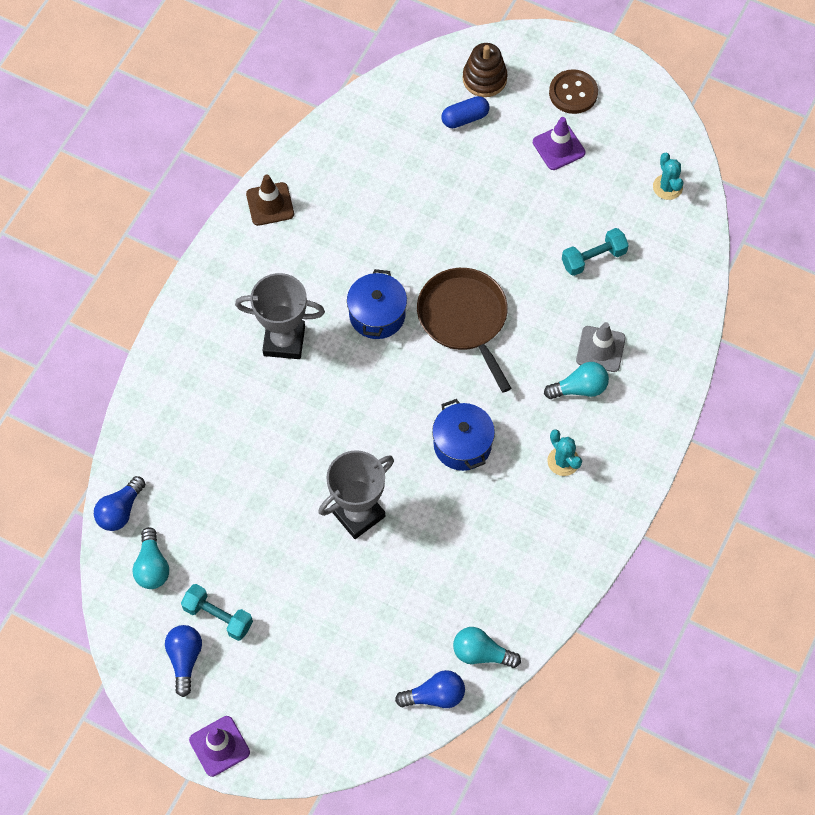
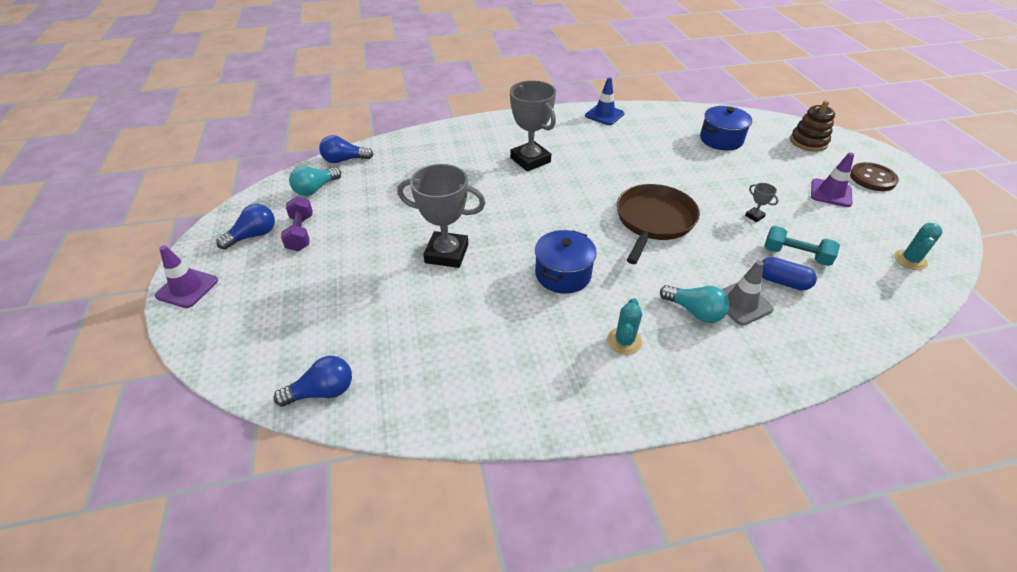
camera: 50 degrees right, 20 degrees down
turquoise dumbbell [181,584,253,641] -> purple dumbbell [281,196,313,251]
brown traffic cone [246,175,294,226] -> blue traffic cone [585,77,624,125]
blue pot [347,269,407,339] -> blue pot moved to [700,106,752,151]
blue light bulb [395,670,465,708] -> blue light bulb turned 60 degrees counterclockwise [273,356,352,406]
blue capsule [441,96,489,128] -> blue capsule moved to [762,257,817,290]
turquoise light bulb [453,627,521,668] -> none
none -> grey trophy [745,183,779,222]

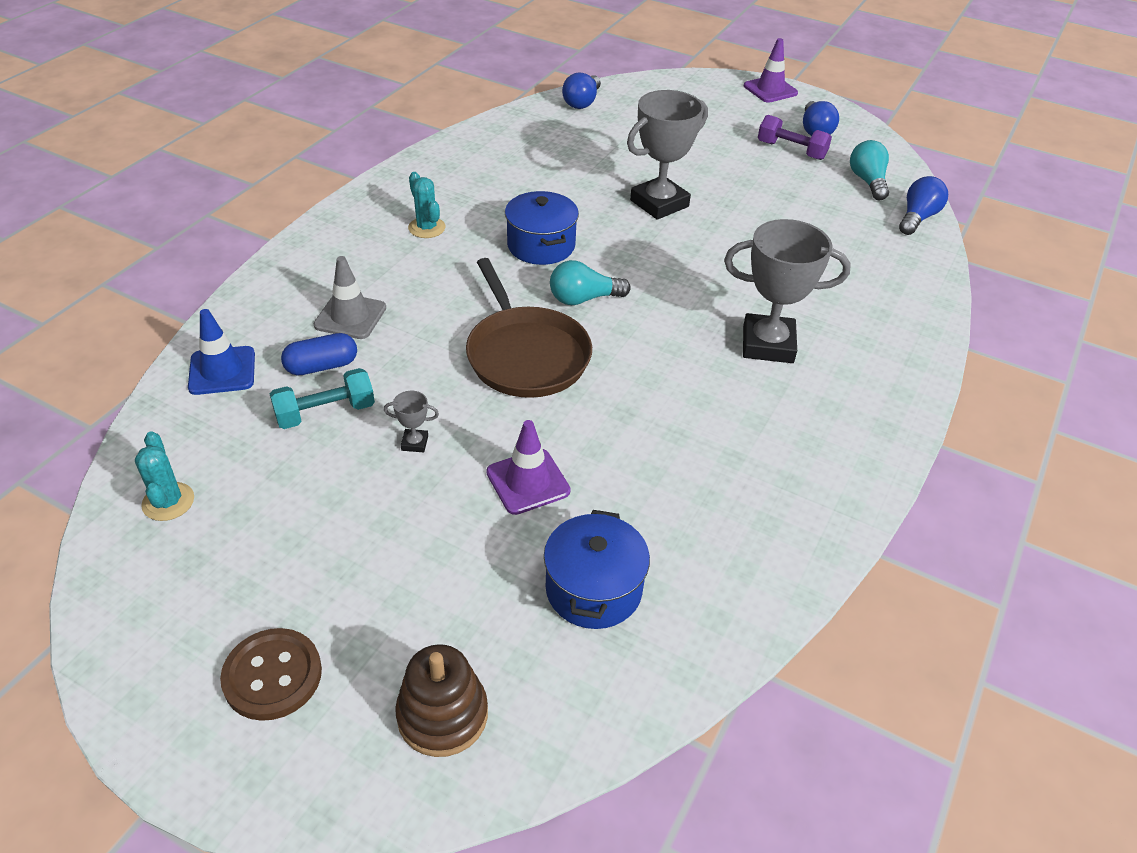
camera: 130 degrees right, 0 degrees up
blue traffic cone [585,77,624,125] -> blue traffic cone moved to [188,309,255,395]
turquoise light bulb [660,285,730,323] -> turquoise light bulb moved to [550,260,631,305]
purple traffic cone [811,152,854,207] -> purple traffic cone moved to [486,420,571,515]

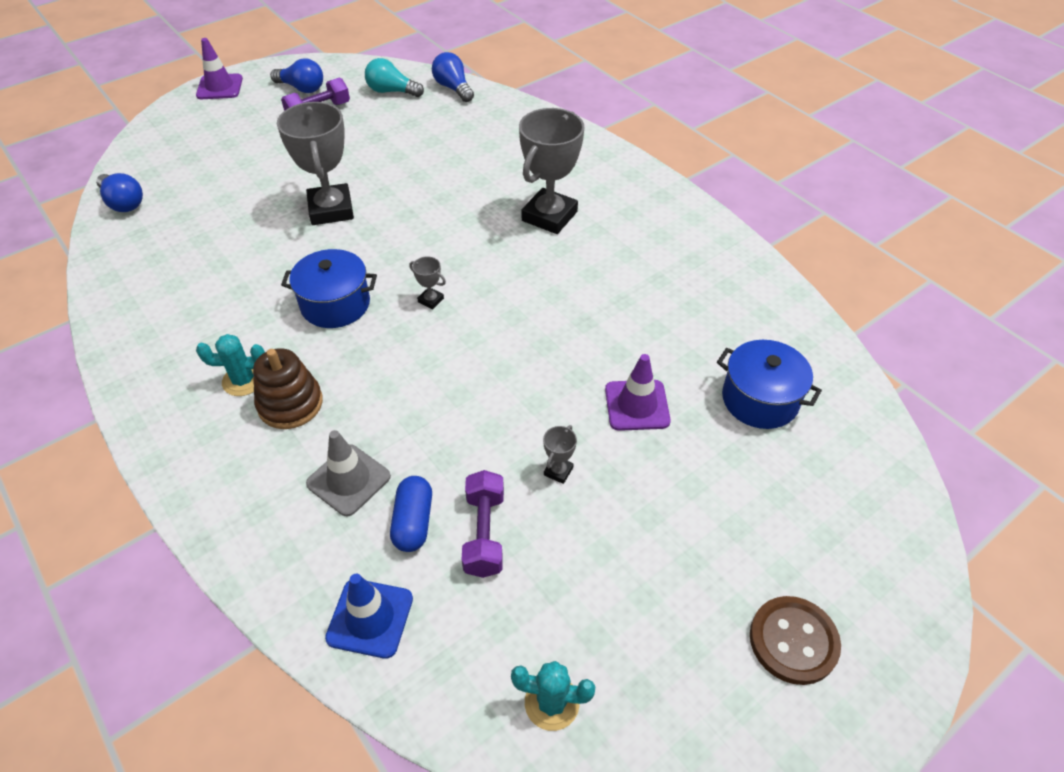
camera: 65 degrees left, 5 degrees up
turquoise dumbbell [270,368,375,429] -> purple dumbbell [462,470,504,578]
brown stacking toy [395,644,488,757] -> brown stacking toy moved to [253,348,323,429]
brown pan [466,258,592,398] -> none
turquoise light bulb [550,260,631,305] -> grey trophy [409,256,446,309]

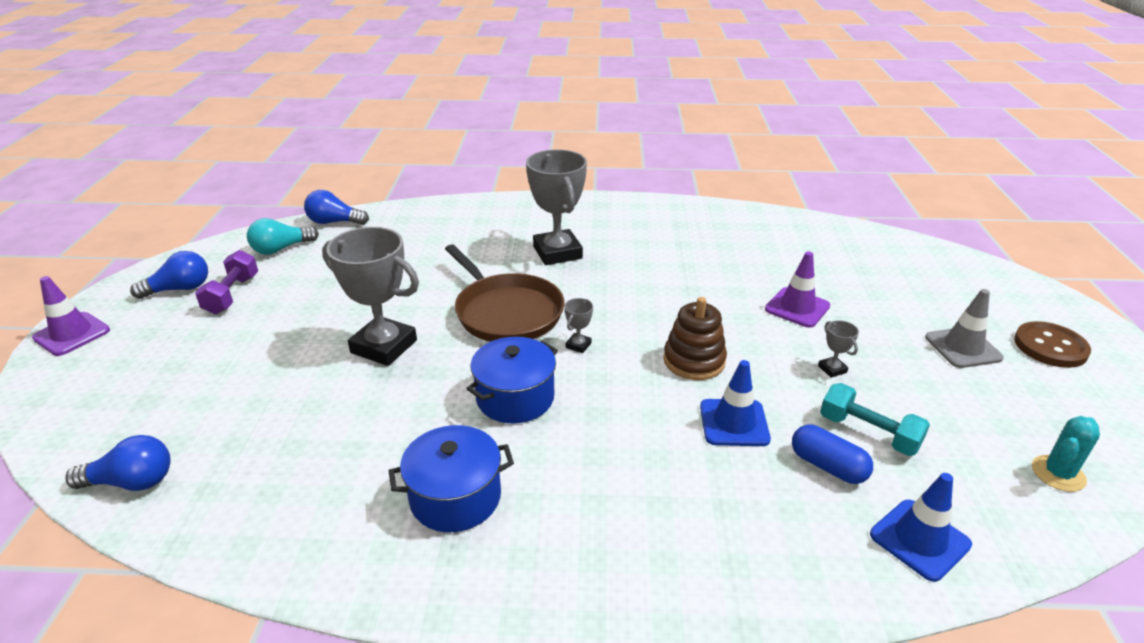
camera: 50 degrees left, 15 degrees down
turquoise cactus [196,334,265,396] -> none
brown stacking toy [253,348,323,429] -> brown stacking toy moved to [664,297,727,380]
grey traffic cone [306,430,391,516] -> grey traffic cone moved to [925,289,1004,368]
grey trophy [409,256,446,309] -> grey trophy turned 45 degrees counterclockwise [564,298,593,353]
purple dumbbell [462,470,504,578] -> turquoise dumbbell [820,383,930,456]
blue pot [717,340,822,429] -> blue pot moved to [389,425,514,532]
none -> brown pan [445,244,565,342]
none -> blue traffic cone [700,360,771,446]

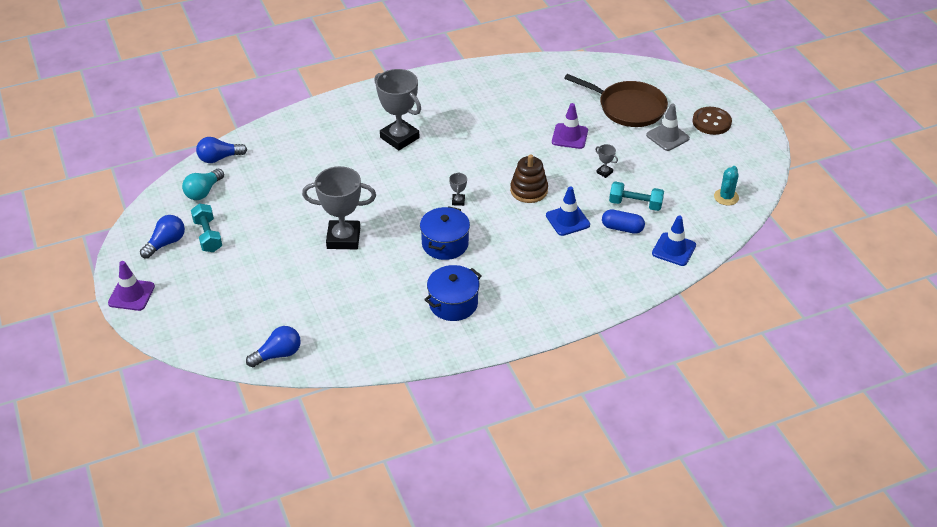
camera: 25 degrees left, 10 degrees up
purple dumbbell [195,250,258,314] -> turquoise dumbbell [191,203,222,252]
brown pan [445,244,565,342] -> brown pan moved to [564,74,668,127]

